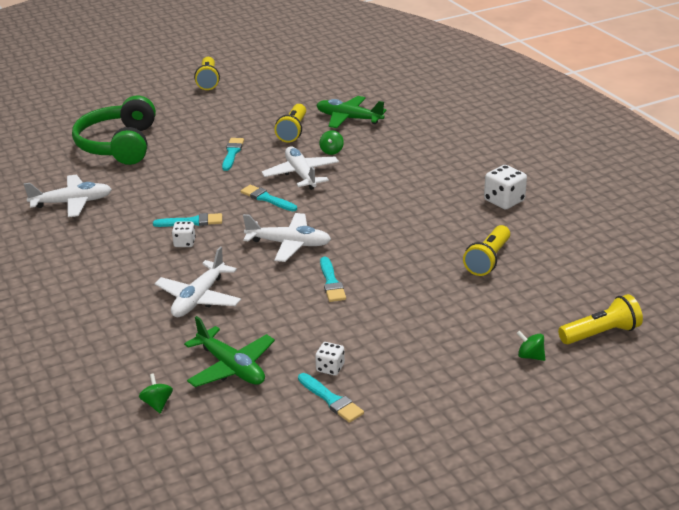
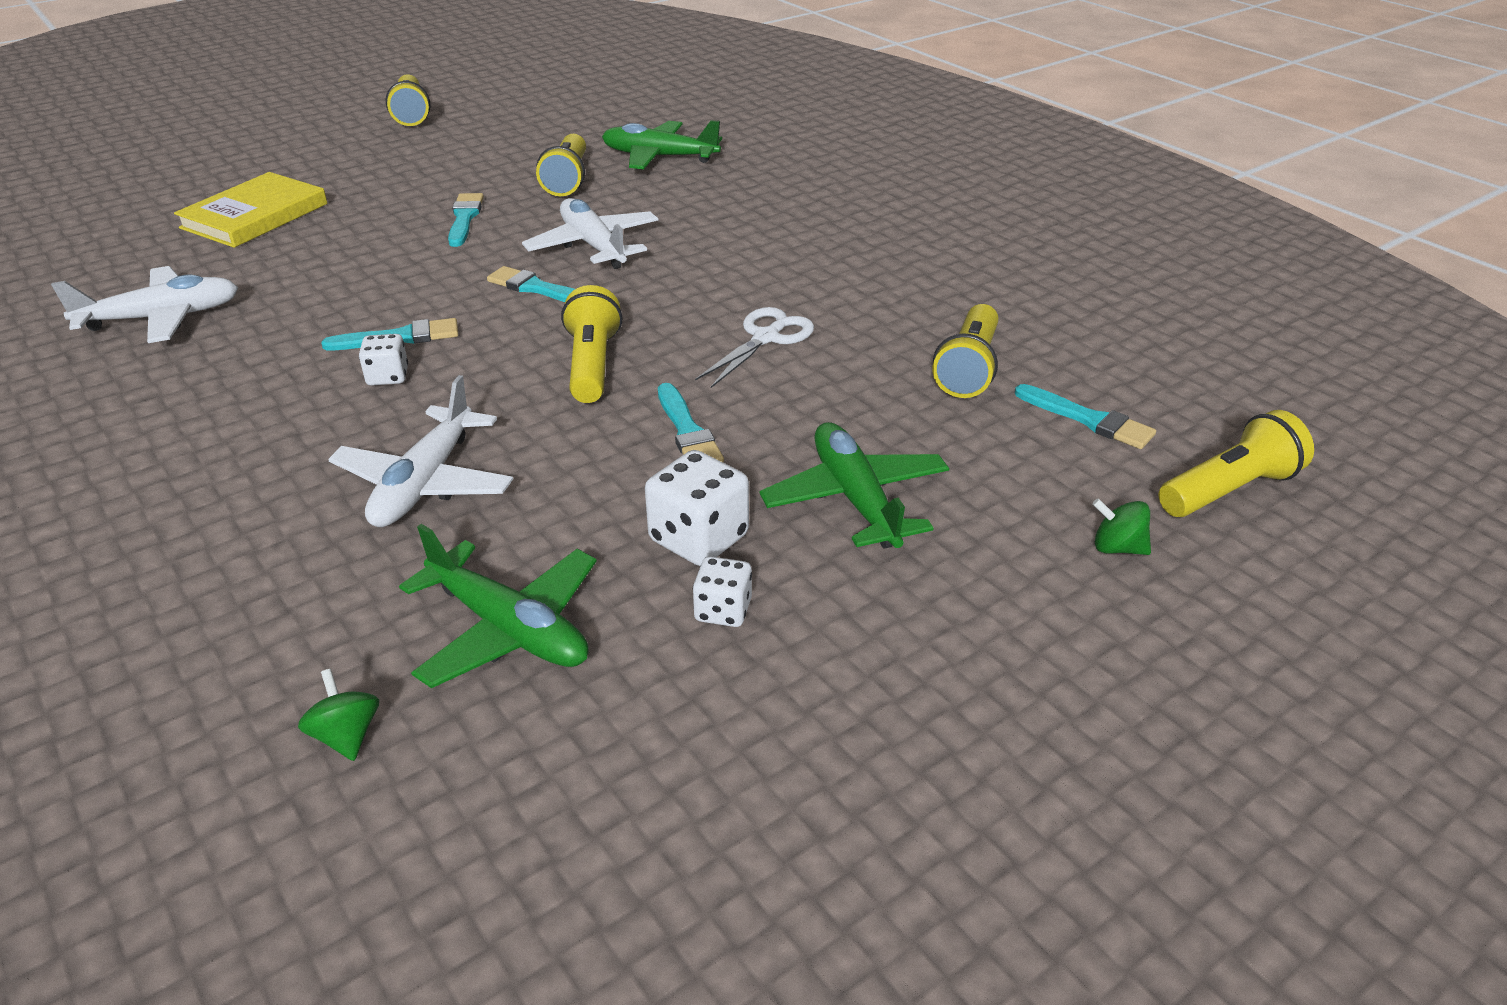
camera: 10 degrees left, 5 degrees up
green headphones [72,95,156,165] -> yellow book [174,172,328,248]
white plane [243,213,331,262] -> yellow flashlight [561,285,622,403]
turquoise brush [298,373,364,423] -> turquoise brush moved to [1015,384,1156,449]
green spinning top [319,130,344,155] -> none
white dice [484,165,527,209] -> white dice moved to [645,450,749,566]
none -> white scissors [695,307,814,388]
none -> green plane [759,422,949,549]

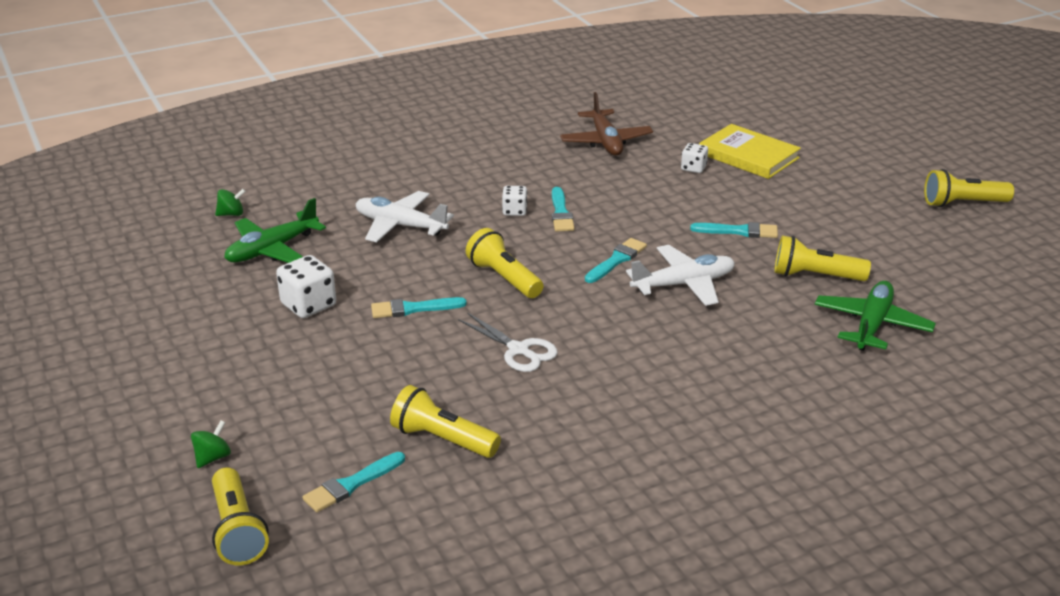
camera: 100 degrees right, 5 degrees down
white plane [51,266,238,343] -> brown plane [560,92,653,156]
yellow flashlight [561,285,622,403] -> yellow flashlight turned 135 degrees counterclockwise [466,228,544,298]
white dice [693,556,752,627] -> white dice moved to [681,143,708,173]
green plane [759,422,949,549] -> none

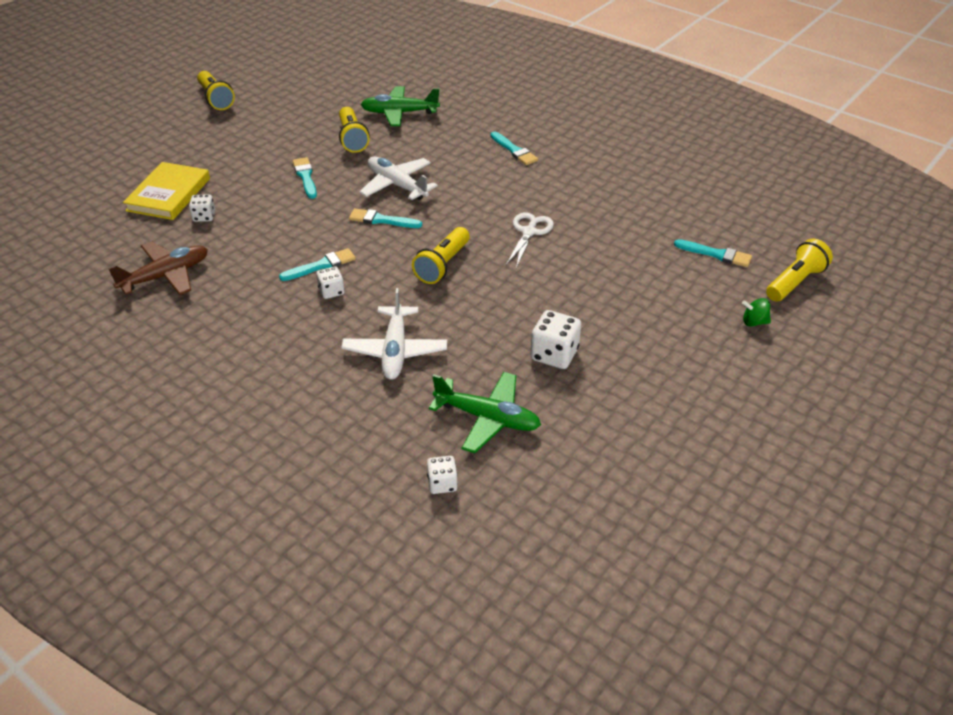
camera: 115 degrees left, 10 degrees up
green spinning top [215,189,246,216] -> white dice [427,456,458,494]
turquoise brush [371,297,467,318] -> turquoise brush moved to [491,132,538,165]
yellow flashlight [390,385,501,458] -> none

